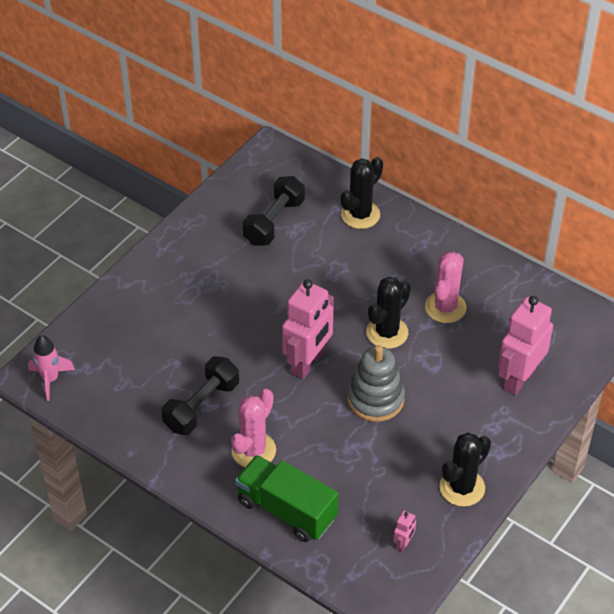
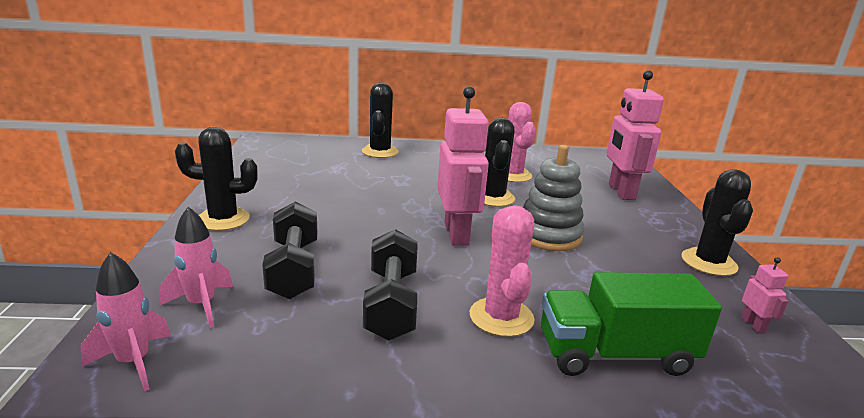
camera: 40 degrees left, 25 degrees down
black dumbbell [242,176,305,246] -> black dumbbell moved to [262,202,317,299]
none -> pink rocket [159,207,233,328]
none -> black cactus [175,127,258,231]

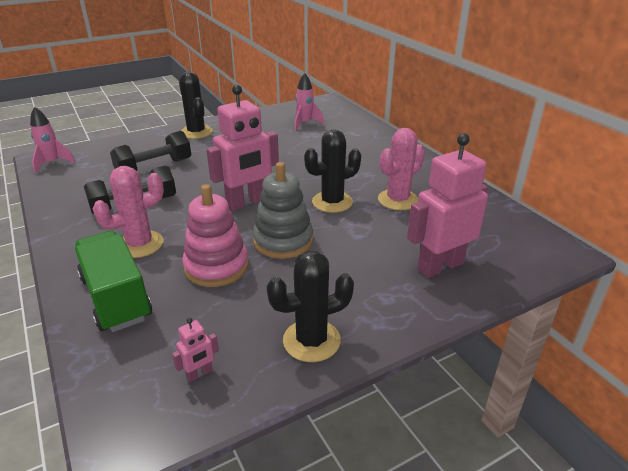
camera: 65 degrees right, 10 degrees up
pink rocket [159,207,233,328] -> pink rocket moved to [294,73,324,131]
black cactus [362,83,399,158] -> none
none -> pink stacking toy [182,184,249,287]

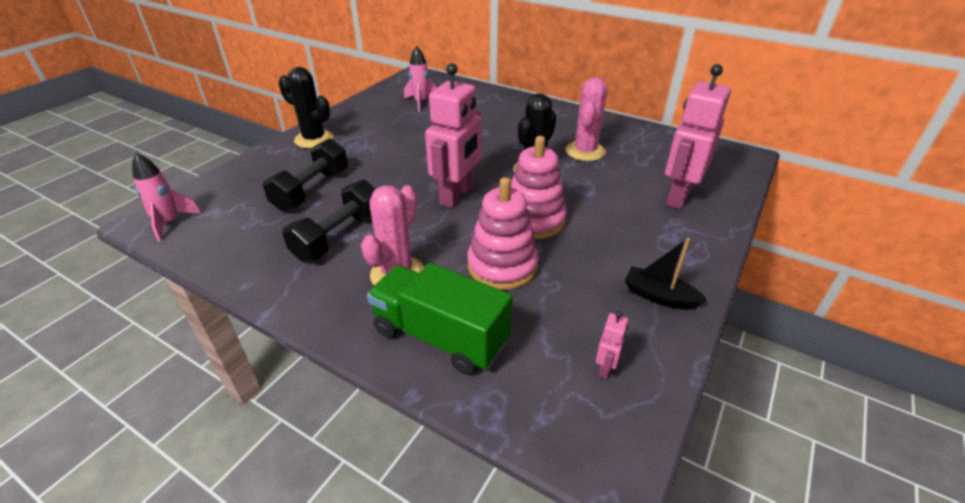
camera: 30 degrees left, 5 degrees up
grey stacking toy [253,162,313,259] -> pink stacking toy [511,136,567,239]
black cactus [267,251,354,362] -> black boat [624,238,707,310]

